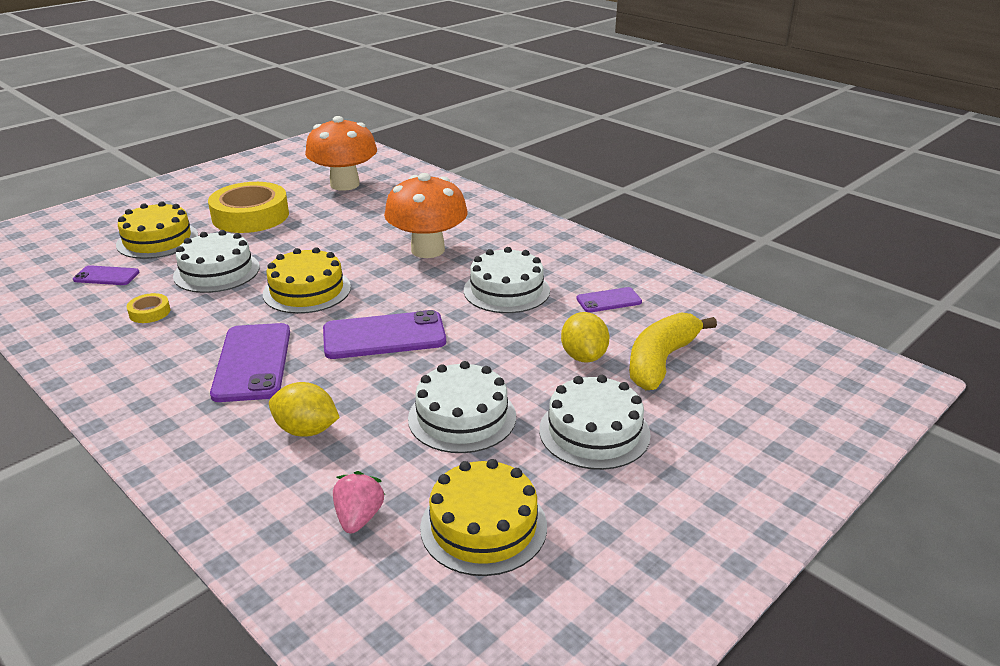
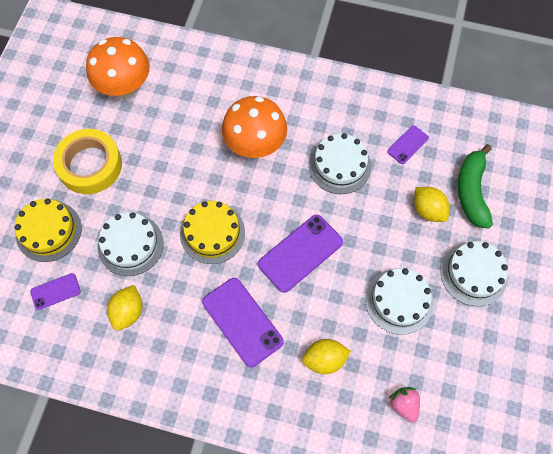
camera: 30 degrees left, 35 degrees up
yellow tape [127,293,170,323] -> yellow lemon [107,285,142,330]
yellow cake [420,459,547,576] -> none
yellow banana [629,312,717,390] -> green banana [458,144,493,229]

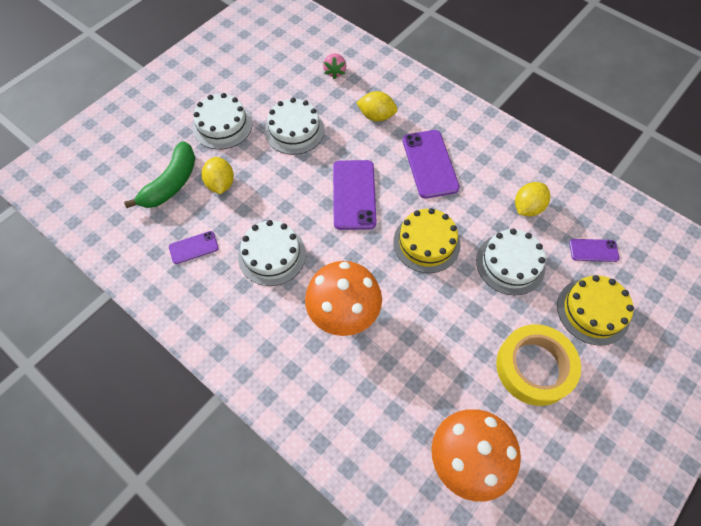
camera: 155 degrees left, 5 degrees down
purple phone [258,215,343,293] -> purple phone turned 75 degrees counterclockwise [333,160,377,230]

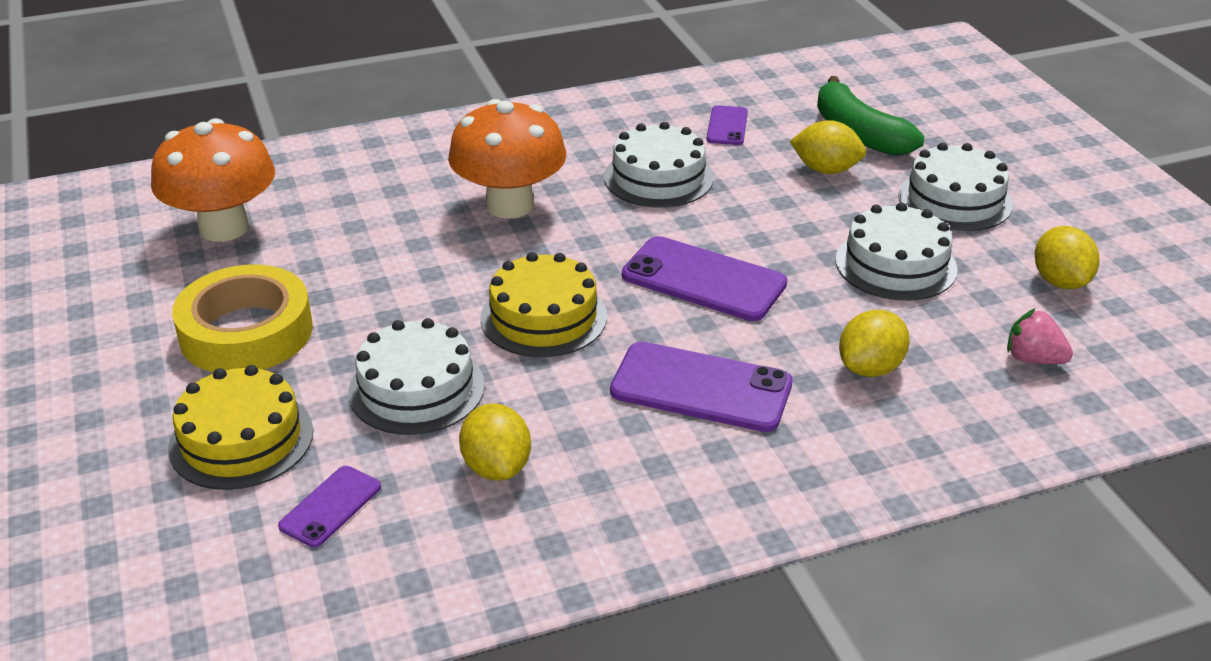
camera: 120 degrees right, 25 degrees down
none -> yellow lemon [1035,226,1100,289]

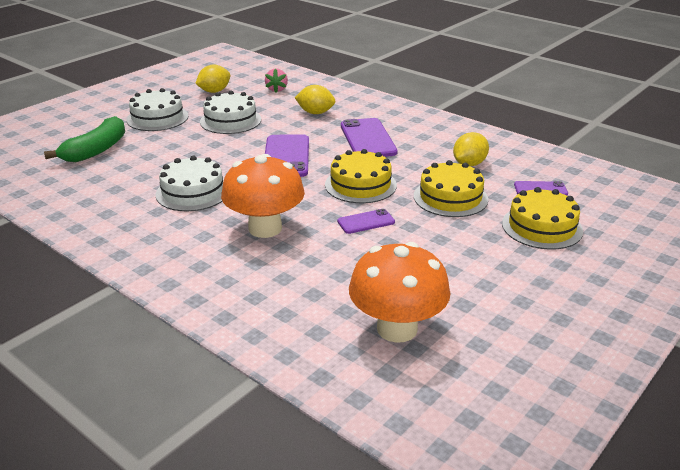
camera: 120 degrees left, 5 degrees down
yellow tape [172,265,313,372] -> none
white cake [348,318,485,435] -> yellow cake [414,160,488,217]
purple phone [706,105,748,145] -> purple phone moved to [337,209,395,234]
yellow lemon [790,120,866,174] -> none

